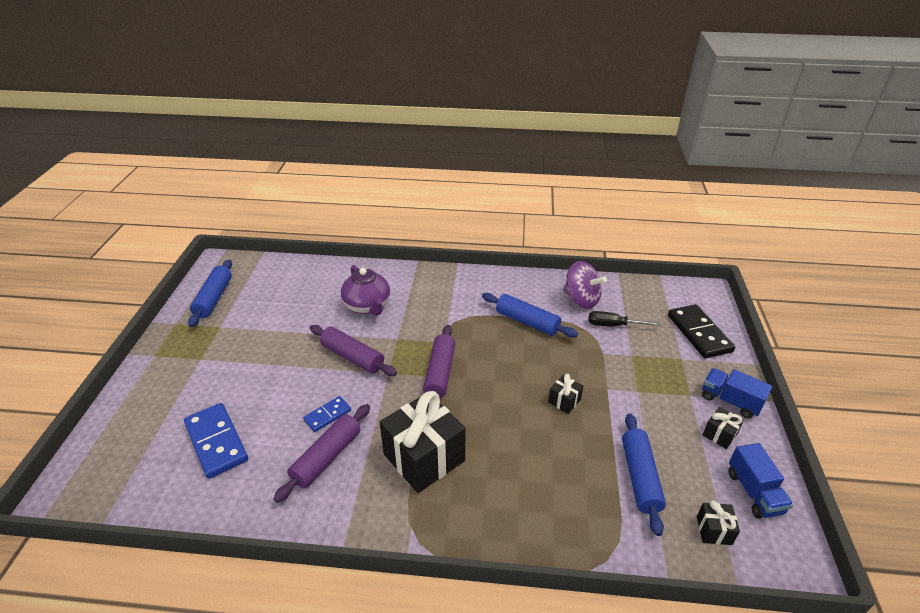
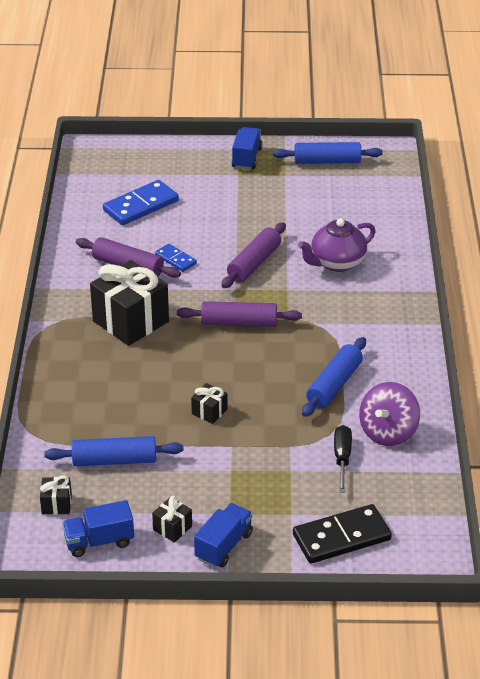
camera: 85 degrees right, 0 degrees up
none -> blue truck [232,127,262,169]

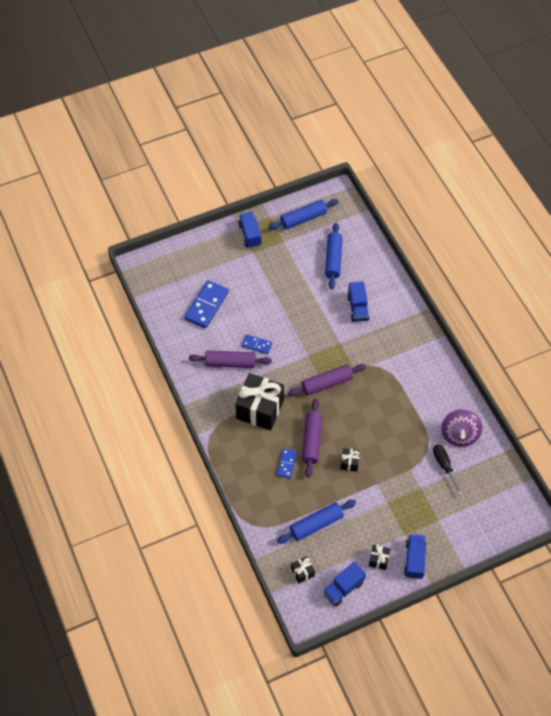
camera: 25 degrees left, 20 degrees up
purple rolling pin [221,222,286,288] -> purple rolling pin moved to [302,399,322,478]
black domino [293,504,392,564] -> none
purple teapot [298,218,376,272] -> blue truck [347,281,369,322]
blue rolling pin [302,337,366,417] -> blue rolling pin moved to [325,223,343,289]
none -> blue domino [277,448,297,479]

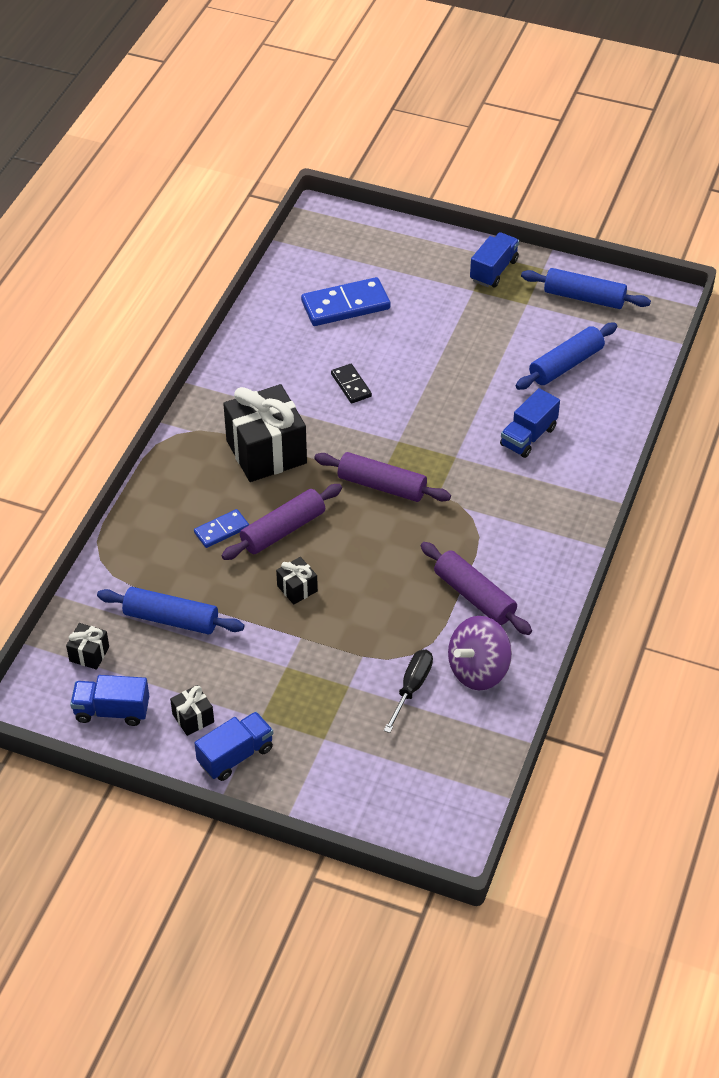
camera: 45 degrees right, 10 degrees down
purple rolling pin [189,351,272,368] -> purple rolling pin moved to [421,542,532,635]
blue domino [242,334,272,354] -> black domino [331,364,372,404]

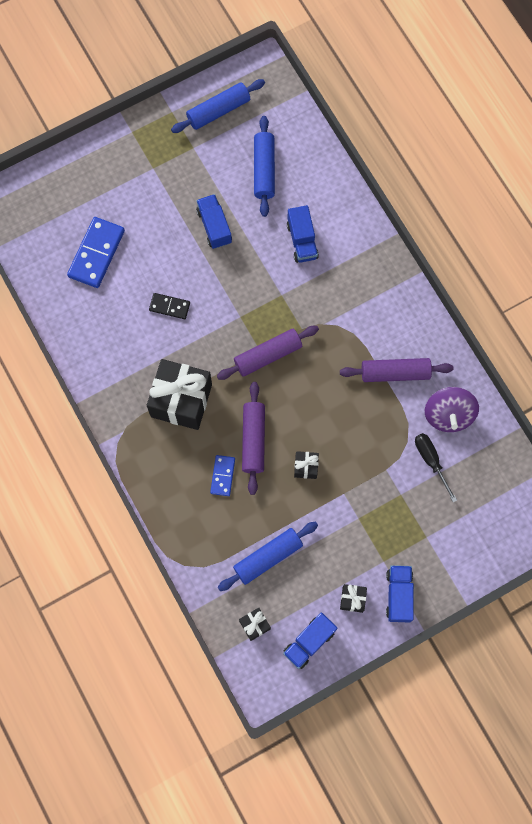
camera: 50 degrees left, 25 degrees up
blue truck [470,232,519,287] -> blue truck moved to [196,194,232,249]

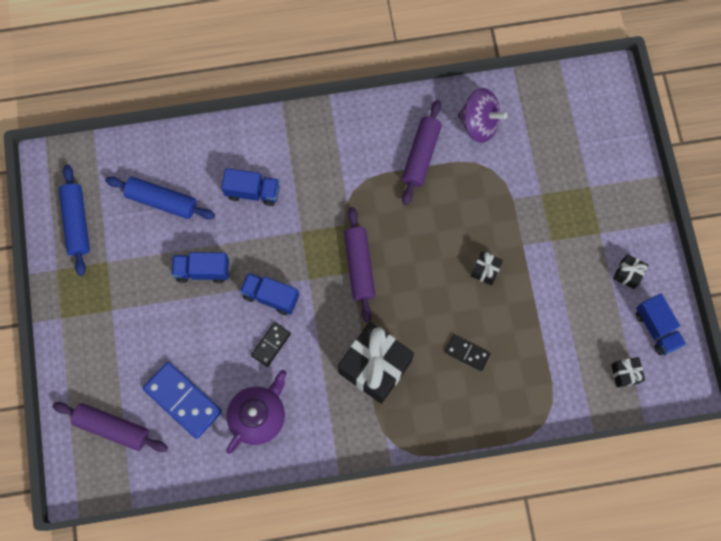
camera: 70 degrees left, 0 degrees up
blue domino [210,455,235,496] -> black domino [445,335,490,371]
blue rolling pin [218,522,318,591] -> none
purple rolling pin [242,382,265,495] -> purple rolling pin moved to [52,402,168,452]
blue truck [386,565,414,622] -> blue truck moved to [240,273,299,315]
black screwdriver [415,433,457,502] -> none
none -> purple teapot [226,370,287,454]

